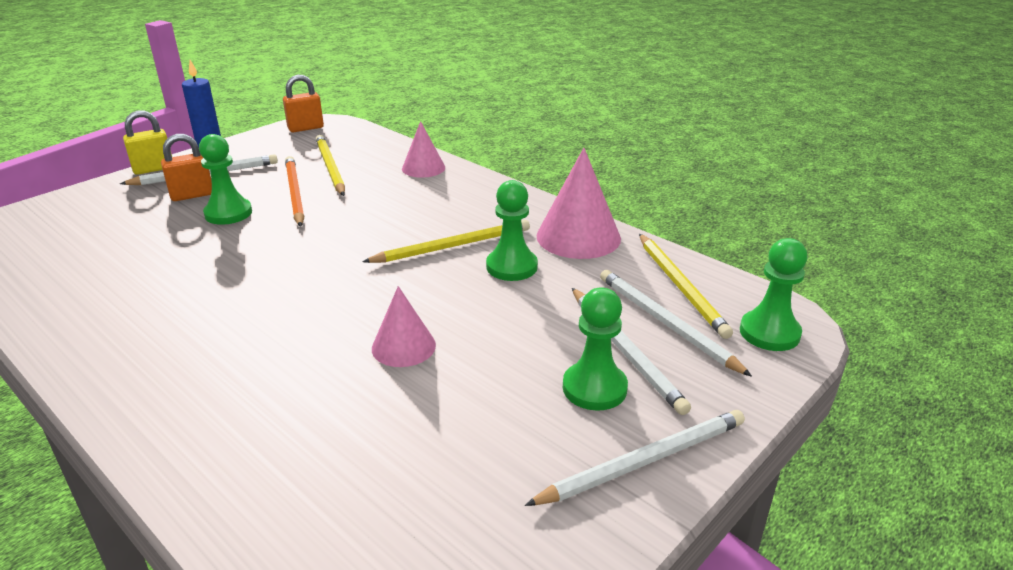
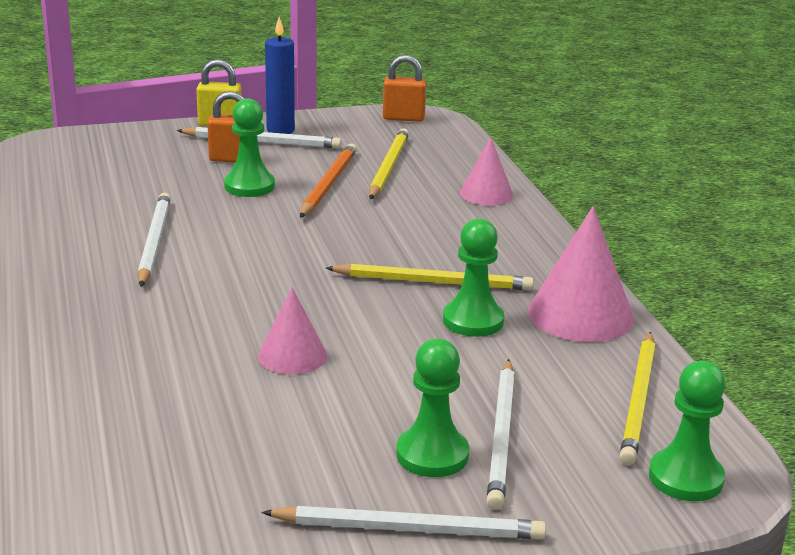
camera: 30 degrees right, 5 degrees down
white pencil [600,270,752,377] -> white pencil moved to [138,193,171,287]

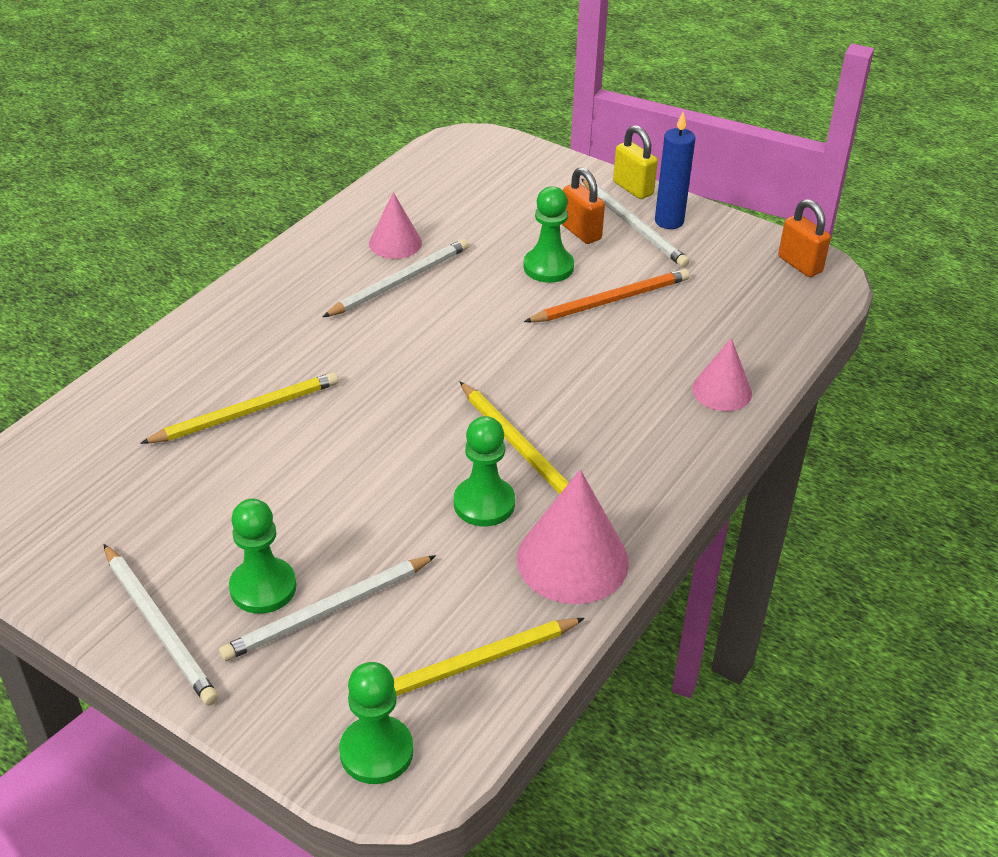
camera: 50 degrees right, 15 degrees up
pink cone [258,287,327,375] -> pink cone moved to [369,192,422,259]
yellow pencil [369,128,409,199] -> yellow pencil moved to [140,372,339,444]

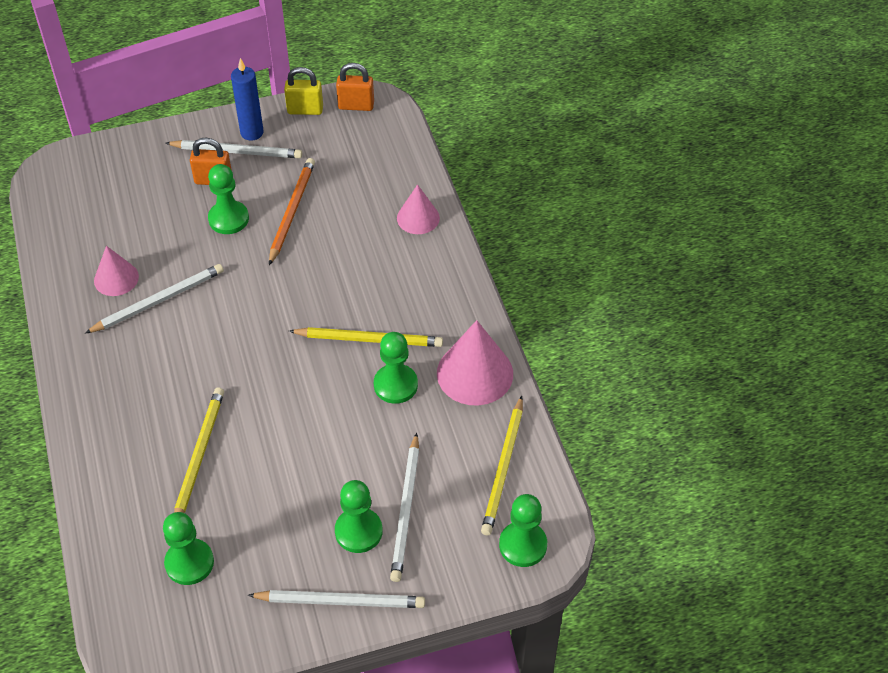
camera: 50 degrees left, 10 degrees up
white pencil [323,239,469,317] -> white pencil turned 60 degrees clockwise [85,264,224,334]
yellow padlock [613,125,658,199] -> yellow padlock moved to [284,67,323,115]
none -> green pawn [163,512,214,585]

